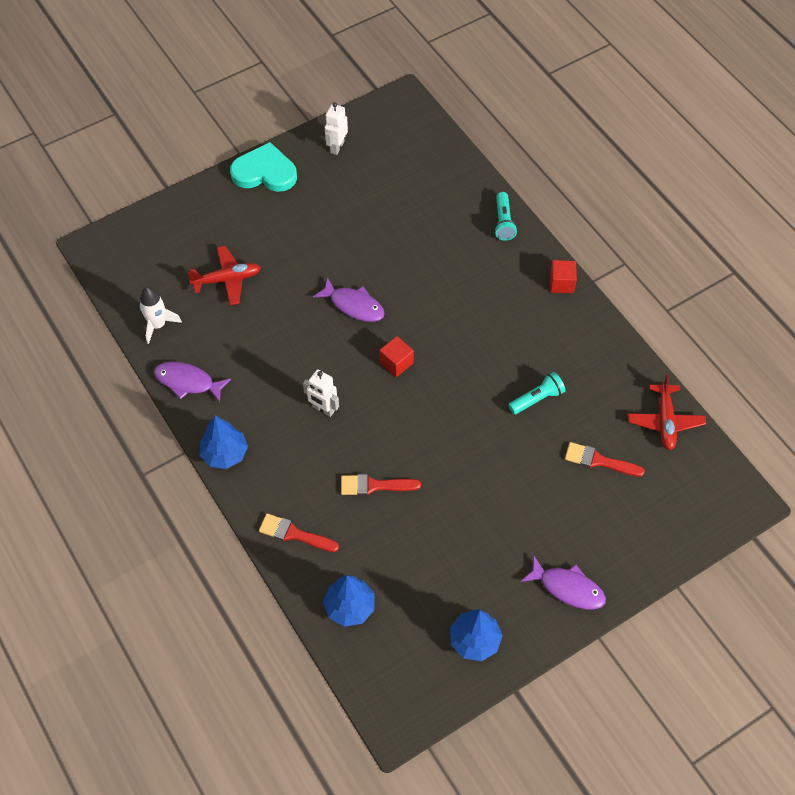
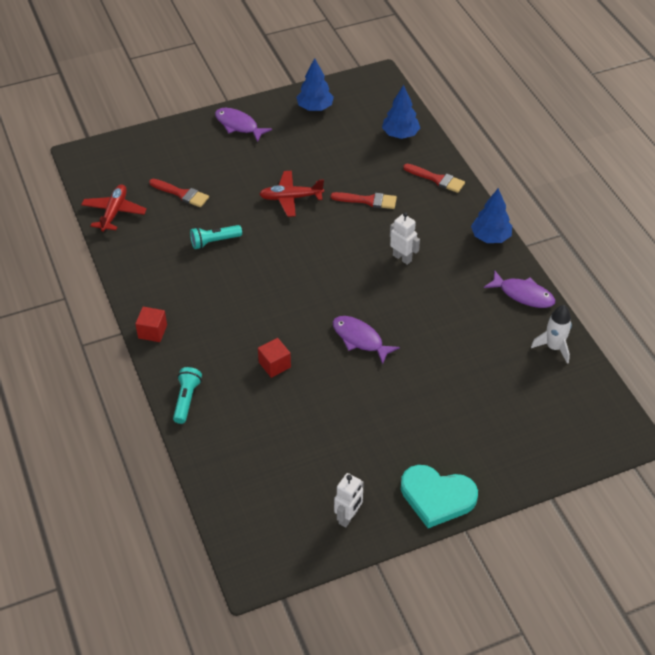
camera: 170 degrees left, 10 degrees down
red plane [187,246,261,305] -> red plane moved to [259,171,324,217]
red cube [379,336,414,377] -> red cube moved to [258,338,291,378]

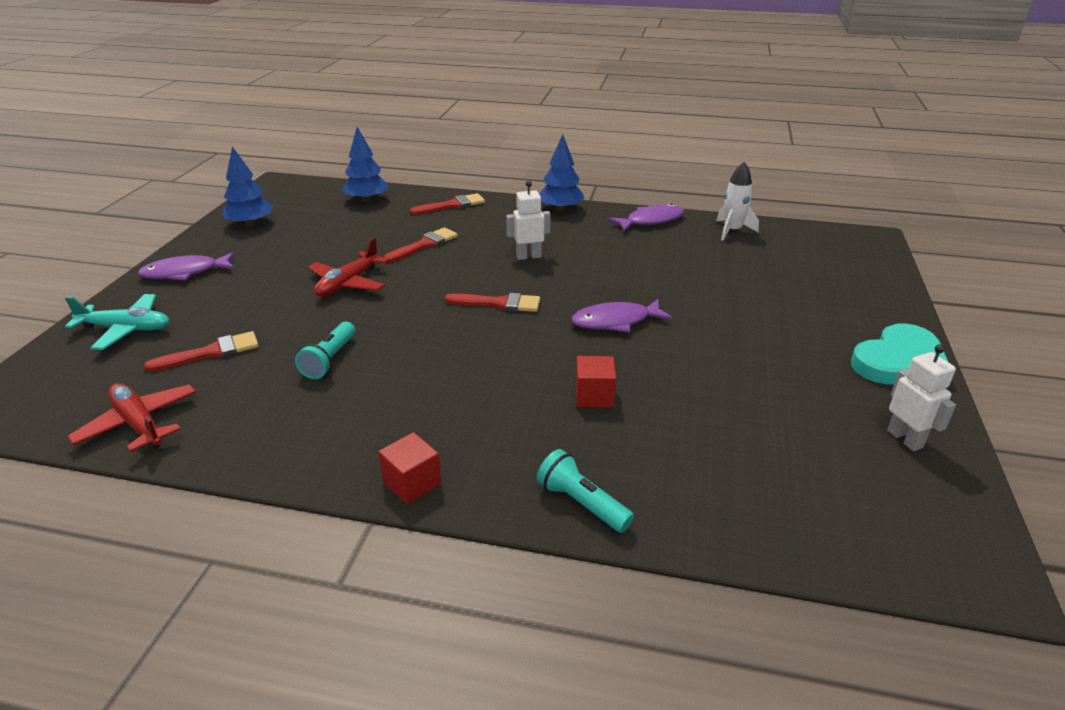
camera: 55 degrees left, 15 degrees down
none -> turquoise plane [65,294,169,350]
none -> red brush [445,293,540,312]

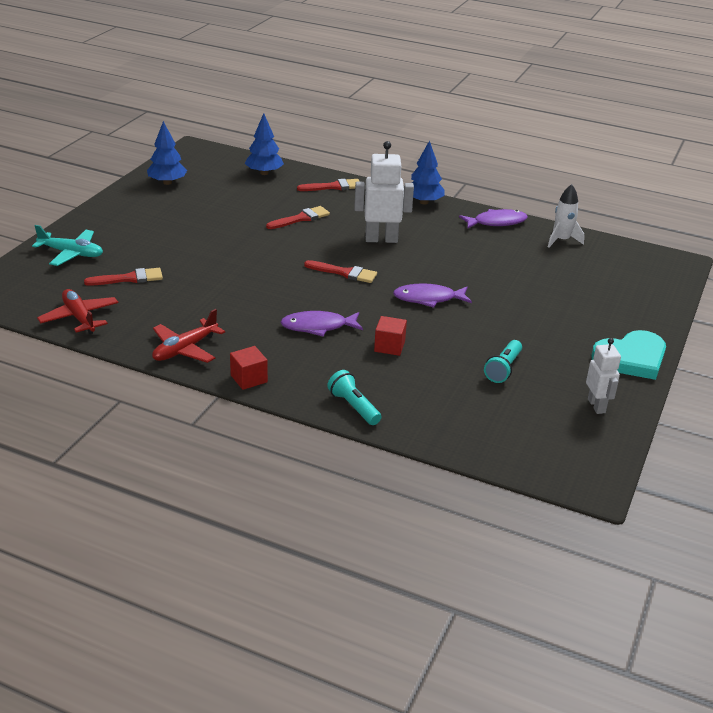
camera: 10 degrees right, 0 degrees up
purple fish [138,252,234,280] -> purple fish moved to [280,311,363,336]
turquoise flashlight [295,322,355,379] -> turquoise flashlight moved to [484,340,522,383]
red plane [308,237,389,297] -> red plane moved to [152,309,225,363]
white robot [506,181,551,260] -> white robot [354,141,414,243], size x1.61

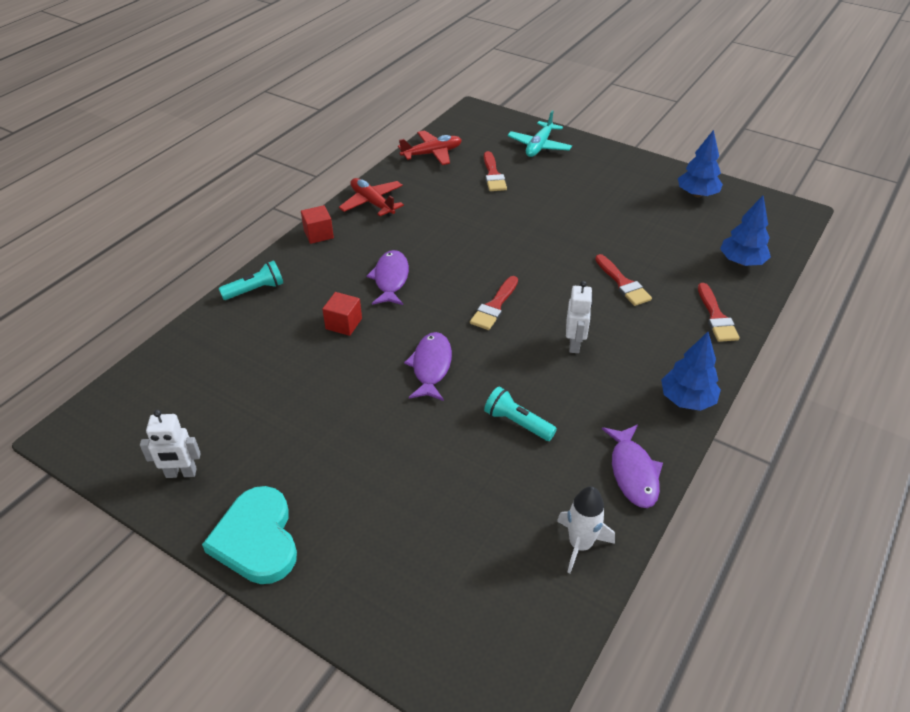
camera: 100 degrees right, 10 degrees up
white robot [354,141,414,243] -> white robot [566,281,593,353], size x0.62
turquoise flashlight [484,340,522,383] -> turquoise flashlight moved to [484,386,557,441]

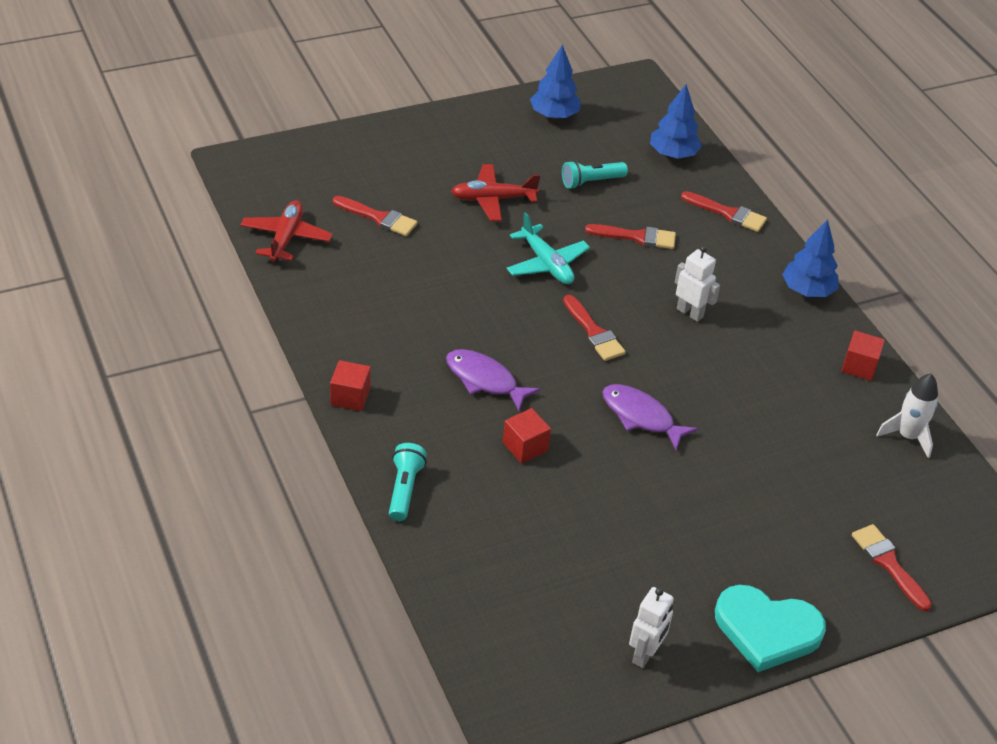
camera: 60 degrees left, 0 degrees up
red plane [339,178,404,217] -> red plane moved to [451,164,540,221]
turquoise flashlight [484,386,557,441] -> turquoise flashlight moved to [562,160,628,189]
turquoise plane [507,110,572,157] -> turquoise plane moved to [506,212,590,284]
purple fish [602,425,663,508] -> red cube [841,330,885,381]
none -> red brush [852,524,932,611]

